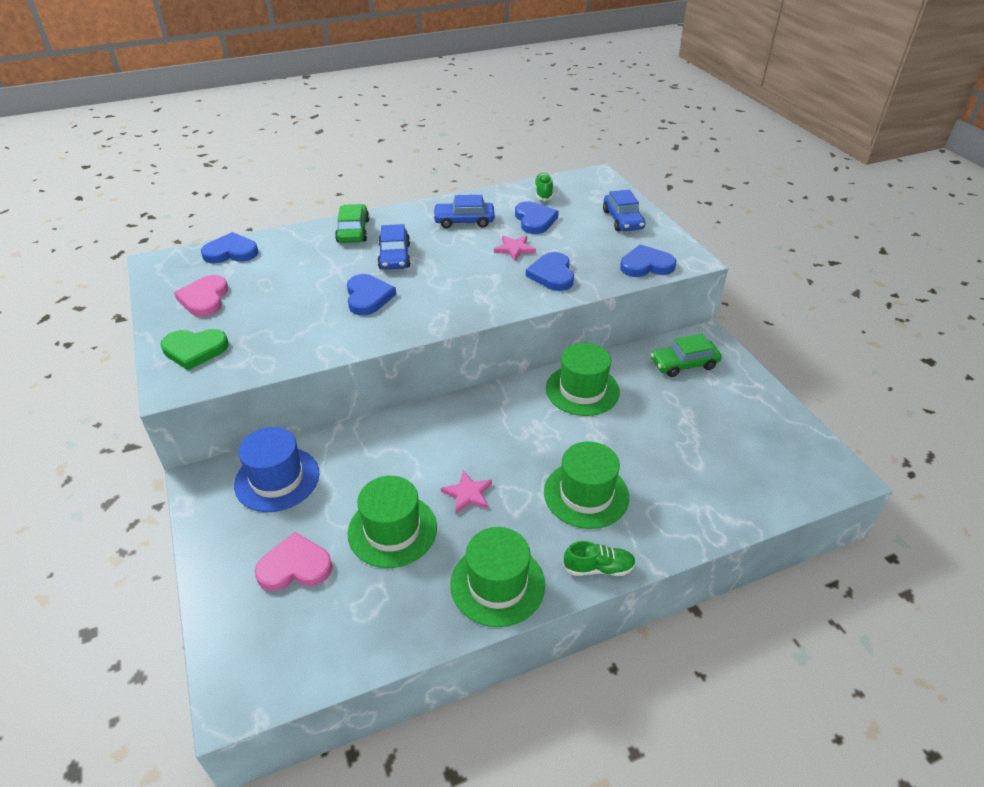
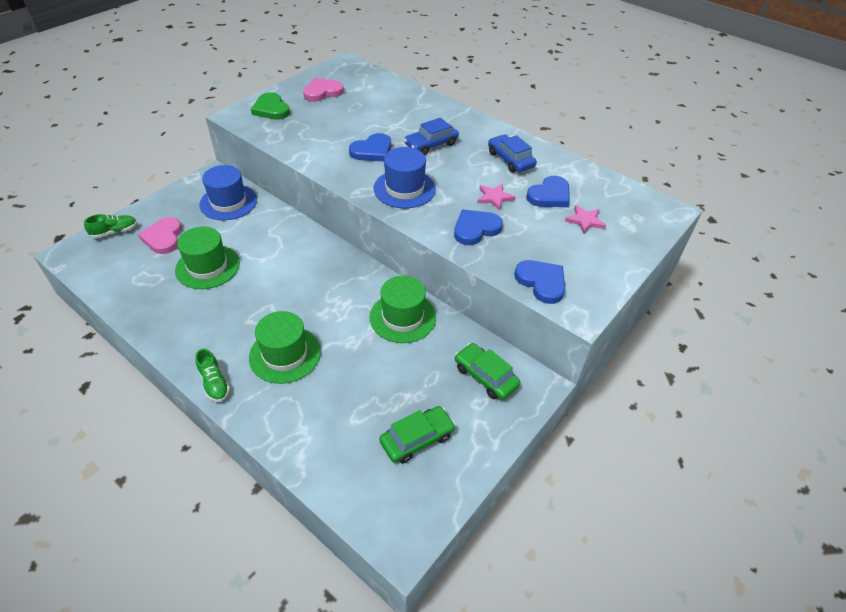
camera: 60 degrees right, 5 degrees up
blue heart [201,232,259,263] -> none
pink heart [255,532,333,591] -> pink heart turned 150 degrees counterclockwise [138,217,182,254]
green car [335,204,369,243] -> green car moved to [379,406,456,464]
pink star [441,470,492,514] -> pink star moved to [565,205,606,234]
green hat [450,527,545,627] -> none
green shoe [534,173,553,201] -> green shoe moved to [84,214,137,238]
blue car [603,190,645,231] -> none
none -> blue hat [374,147,436,208]

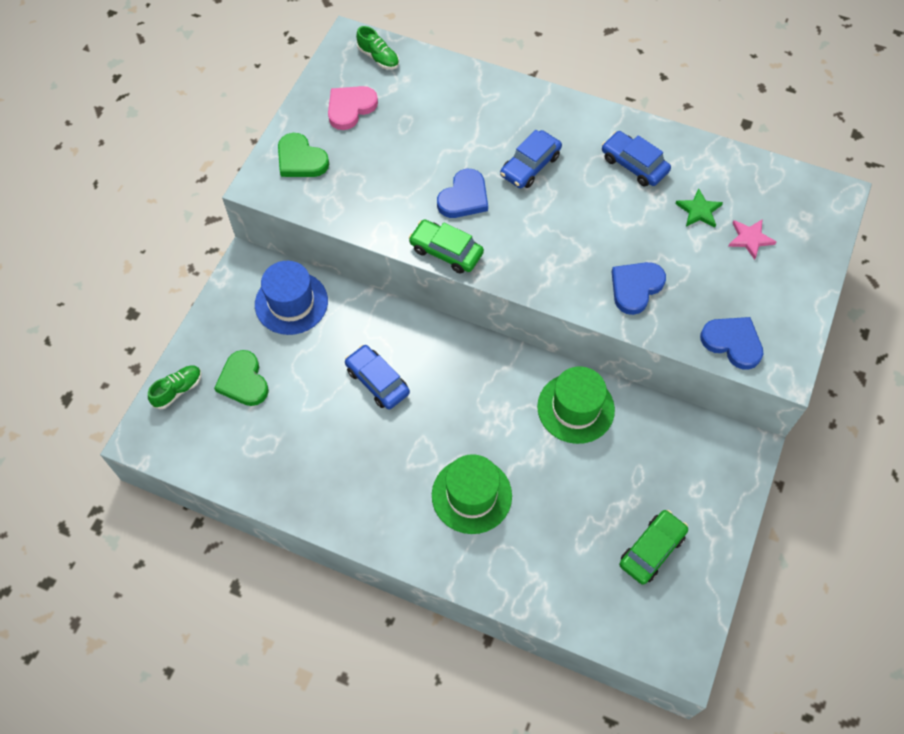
camera: 15 degrees left, 15 degrees up
pink heart [138,217,182,254] -> green heart [214,350,269,406]
green hat [175,227,240,289] -> none
green shoe [195,349,230,402] -> green shoe moved to [356,26,399,70]
blue hat [374,147,436,208] -> none
green car [455,343,520,400] -> green car moved to [409,219,484,274]
pink star [477,184,516,211] -> none
blue heart [526,176,570,207] -> green star [675,188,723,228]
none -> blue car [345,345,410,409]

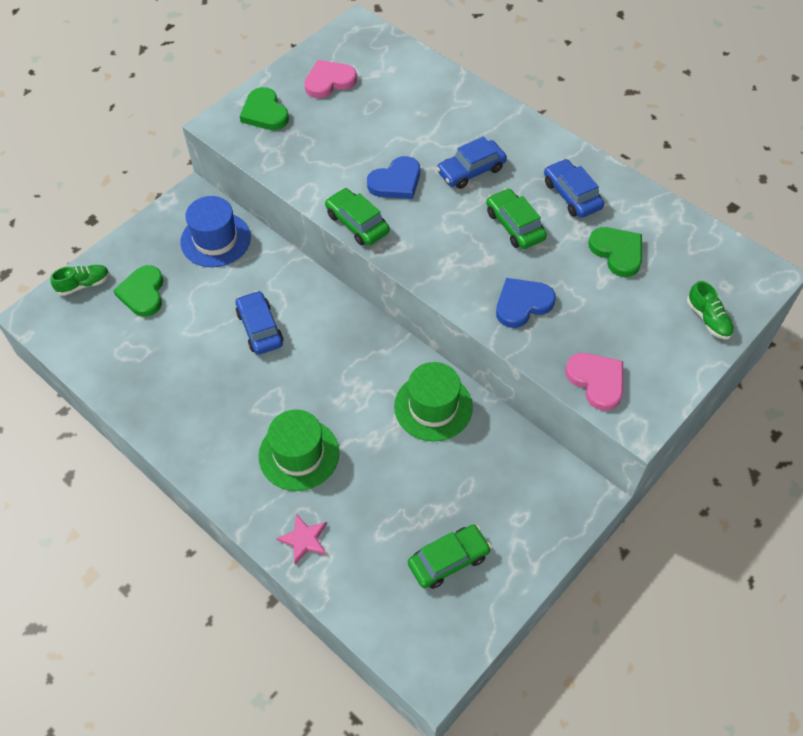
camera: 20 degrees right, 5 degrees down
green shoe [356,26,399,70] -> green shoe moved to [687,281,734,339]
green star [675,188,723,228] -> green heart [588,227,642,277]
blue heart [700,317,763,370] -> pink heart [565,353,623,411]
pink star [728,220,776,260] -> pink star moved to [276,514,327,564]
none -> green car [486,188,547,249]

